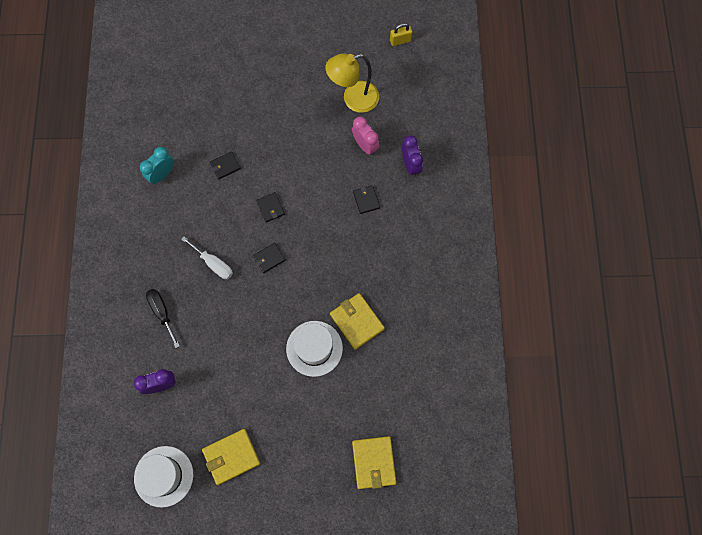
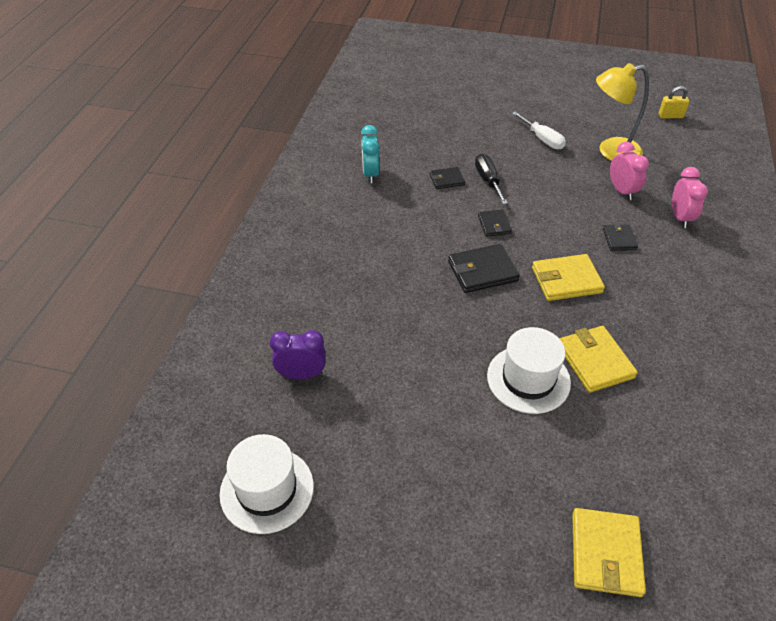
camera: 15 degrees right, 25 degrees down
turquoise clock [140,147,174,184] -> turquoise clock turned 60 degrees counterclockwise [361,125,380,183]
black screwdriver [146,289,180,348] -> black screwdriver moved to [475,154,508,204]
white screwdriver [181,236,233,279] -> white screwdriver moved to [512,112,566,149]
yellow wallet [202,429,260,485] -> yellow wallet moved to [532,254,605,301]
black wallet [253,243,285,273] -> black wallet [448,244,520,293], size x1.69
purple clock [402,135,423,177] -> pink clock [672,167,708,228]

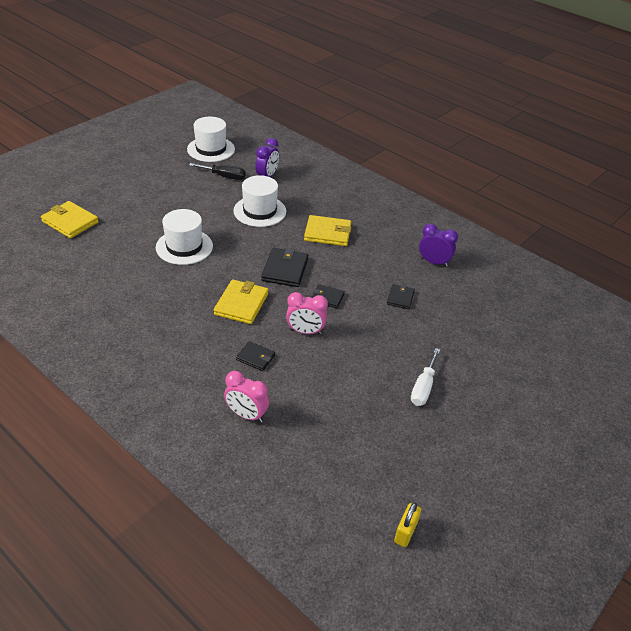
camera: 115 degrees right, 5 degrees down
turquoise clock [361,125,380,183] -> purple clock [419,224,458,267]
black screwdriver [475,154,508,204] -> black screwdriver moved to [189,163,246,180]
white screwdriver [512,112,566,149] -> white screwdriver turned 60 degrees counterclockwise [411,348,440,406]
yellow wallet [559,326,638,393] -> yellow wallet moved to [304,215,351,246]
yellow lamp [596,63,649,161] -> none
pink clock [610,142,649,200] -> pink clock moved to [286,292,328,334]
none -> white hat [233,175,286,227]

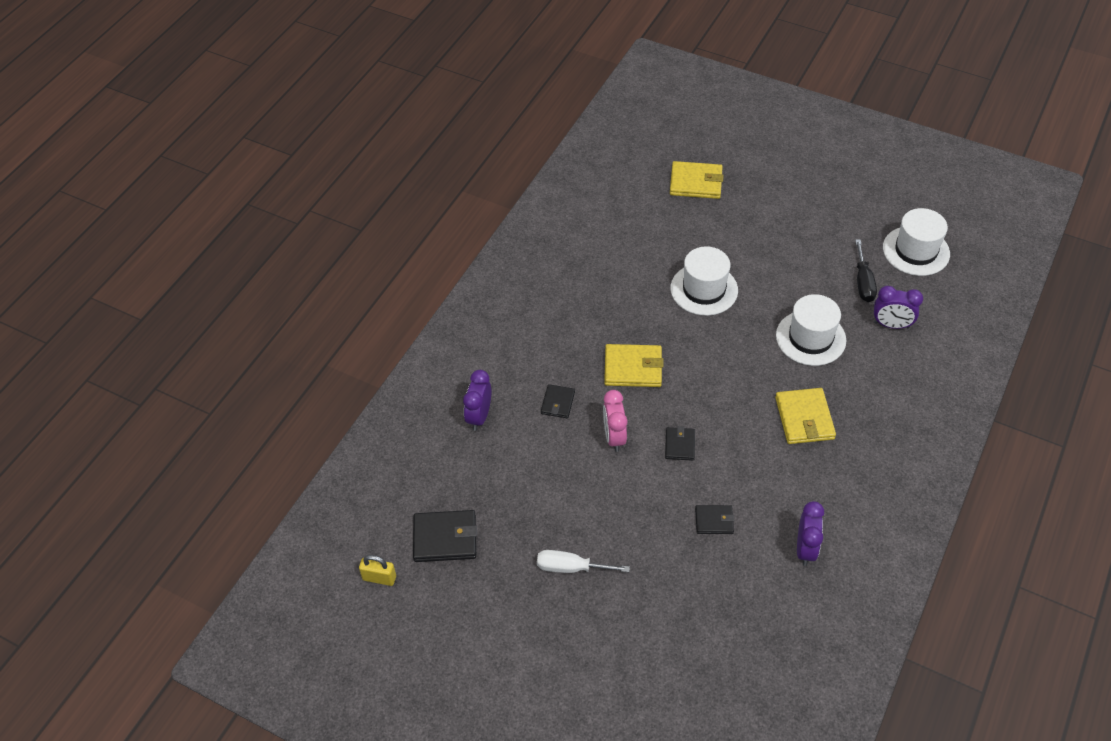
camera: 80 degrees right, 10 degrees up
yellow wallet [41,201,99,238] -> yellow wallet turned 75 degrees clockwise [670,161,724,199]
pink clock [224,371,269,422] -> purple clock [463,370,491,431]
black wallet [261,248,309,287] -> black wallet moved to [413,510,477,562]

